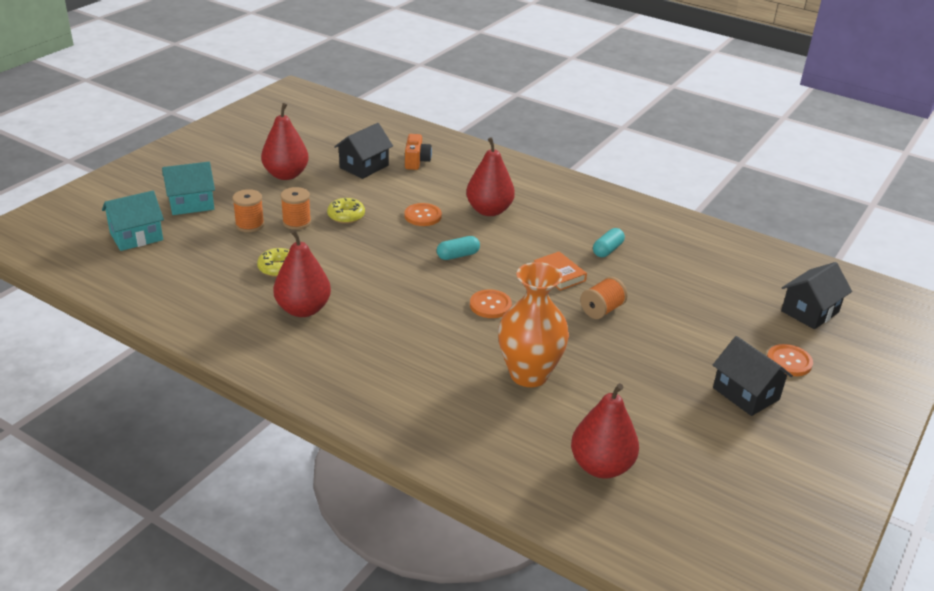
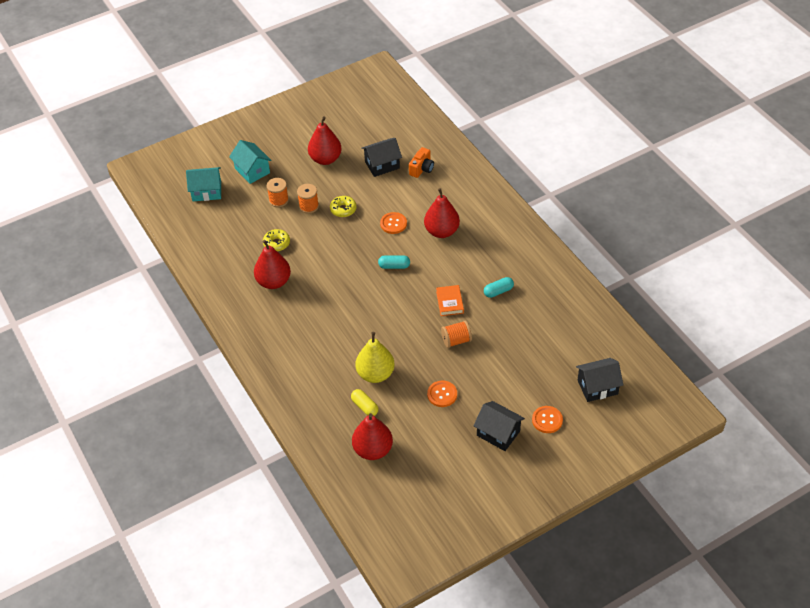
camera: 30 degrees right, 15 degrees up
turquoise house [162,162,215,215] -> turquoise house turned 45 degrees clockwise [229,140,272,184]
orange button [470,289,512,318] -> orange button moved to [427,381,457,407]
orange vase [498,262,569,387] -> yellow pear [356,332,395,383]
black house [713,336,793,416] -> black house turned 45 degrees counterclockwise [473,401,525,451]
none -> yellow capsule [351,389,378,416]

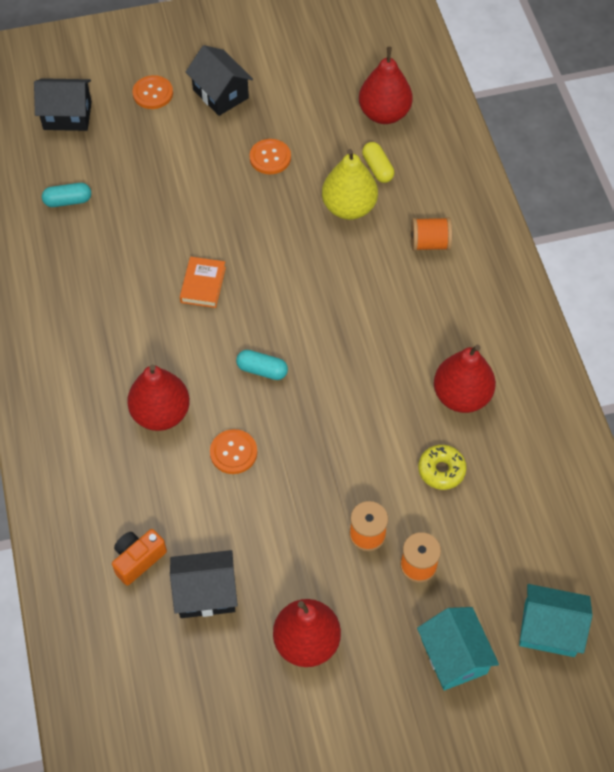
camera: 165 degrees left, 10 degrees up
yellow donut [330,196,357,217] -> none
orange spool [441,321,472,348] -> orange spool moved to [411,217,452,251]
turquoise capsule [484,277,514,298] -> turquoise capsule moved to [42,183,91,207]

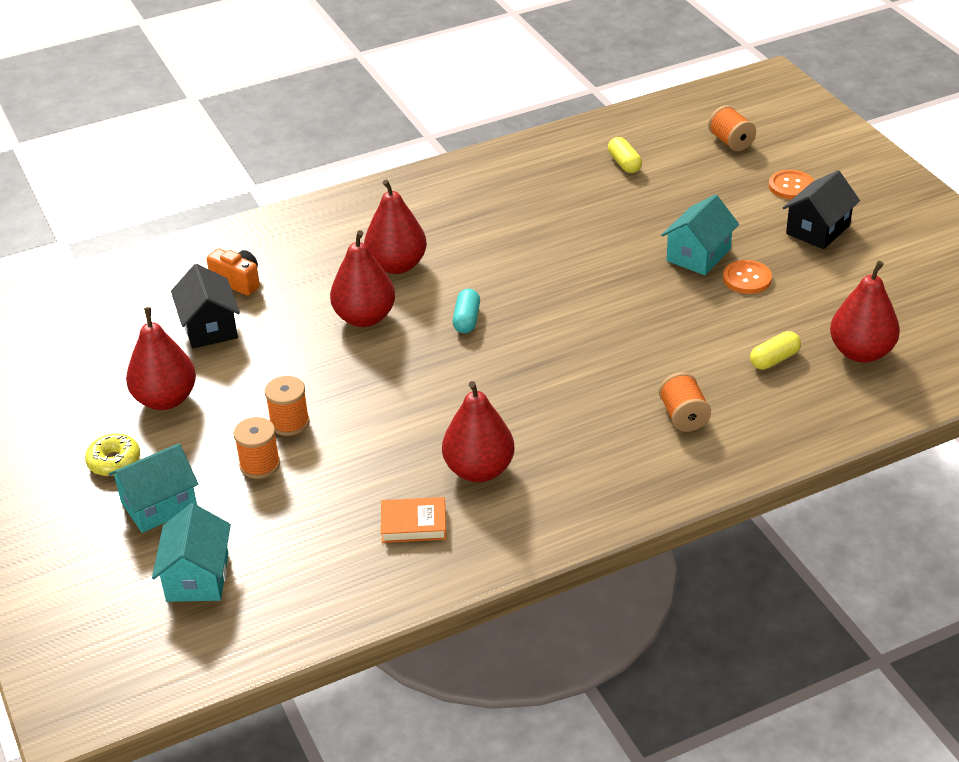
camera: 80 degrees right, 20 degrees down
black house [34,78,92,131] -> orange spool [708,105,756,151]
turquoise capsule [42,183,91,207] -> yellow capsule [608,137,642,173]
orange book [180,257,226,308] -> orange book moved to [381,497,446,543]
orange button [210,429,257,474] -> red pear [330,230,395,327]
yellow pear [322,149,378,220] -> none
yellow donut [418,445,467,490] -> yellow donut moved to [85,434,140,476]
none -> turquoise house [661,194,739,275]

